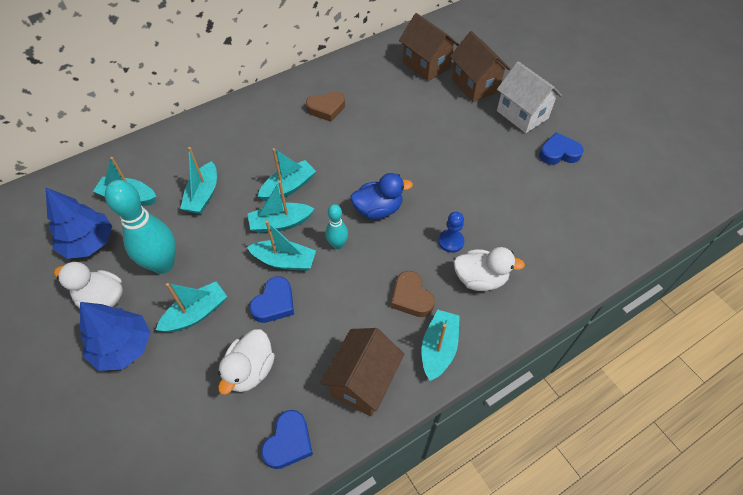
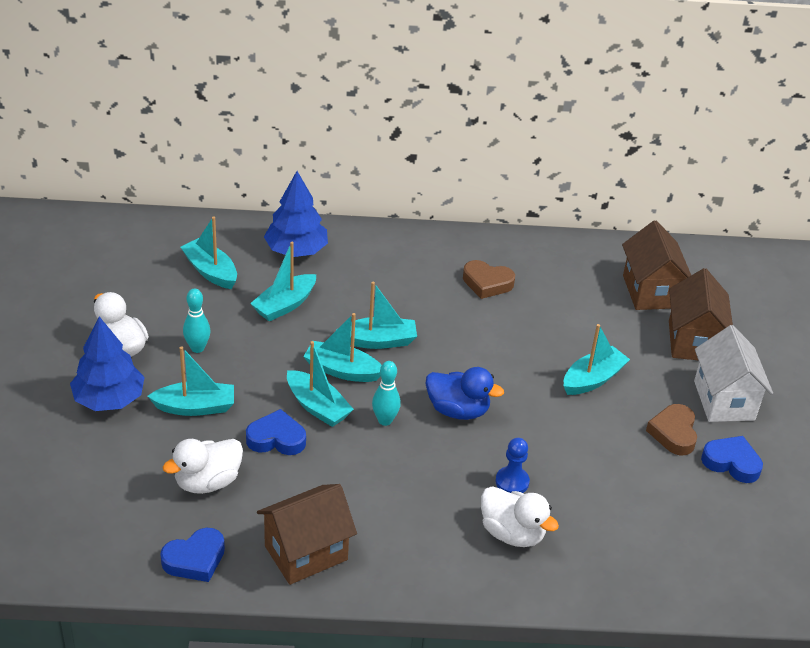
camera: 30 degrees right, 15 degrees down
blue tree [46,188,112,259] -> blue tree moved to [264,171,328,257]
turquoise bowling pin [105,180,176,274] -> turquoise bowling pin [183,289,210,353], size x0.52
blue heart [250,276,294,323] -> blue heart turned 150 degrees counterclockwise [246,409,306,455]
brown heart [391,271,435,317] -> brown heart moved to [646,404,697,456]
turquoise boat [422,310,460,381] -> turquoise boat moved to [564,324,630,395]

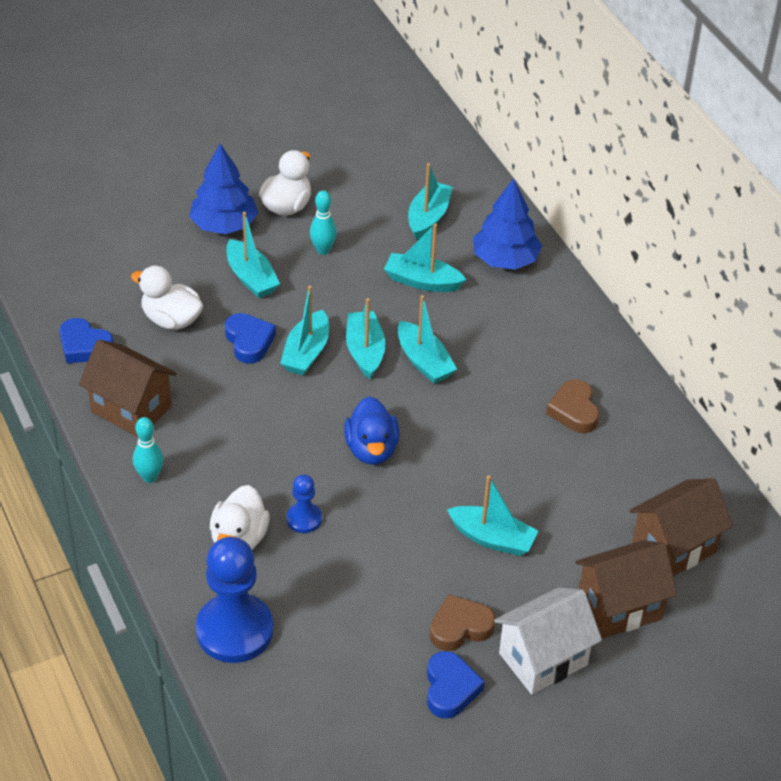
camera: 65 degrees right, 5 degrees up
turquoise bowling pin [372,361,401,426] -> turquoise bowling pin moved to [133,417,164,483]
none -> blue pawn [196,537,273,663]

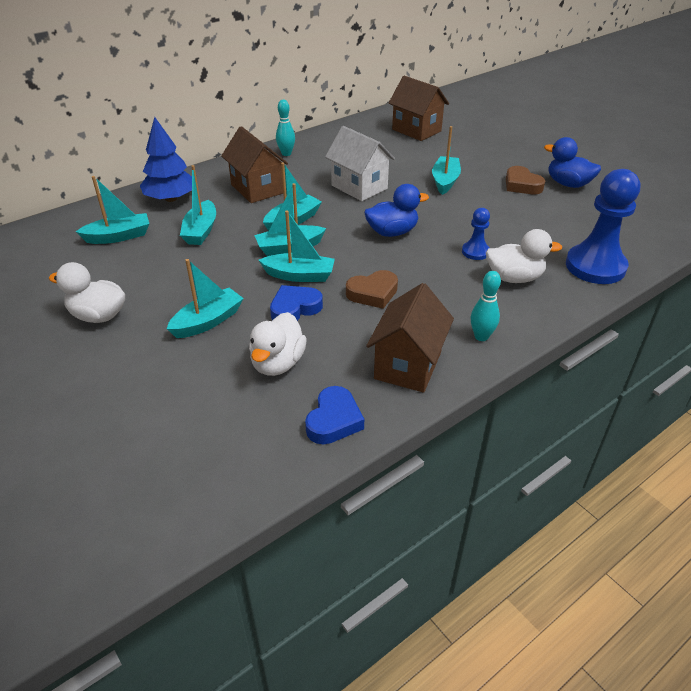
camera: 100 degrees left, 5 degrees down
blue tree [189,144,258,234] -> none
turquoise bowling pin [310,190,337,255] -> turquoise bowling pin moved to [276,100,295,156]
turquoise boat [408,163,453,240] -> turquoise boat turned 150 degrees clockwise [76,176,149,244]
blue heart [427,651,485,719] -> blue duck [544,137,601,188]
white house [494,587,602,694] -> white house moved to [325,126,395,201]
brown heart [546,379,599,433] -> brown heart moved to [346,270,398,309]
brown house [575,540,677,638] -> brown house moved to [221,126,288,203]

